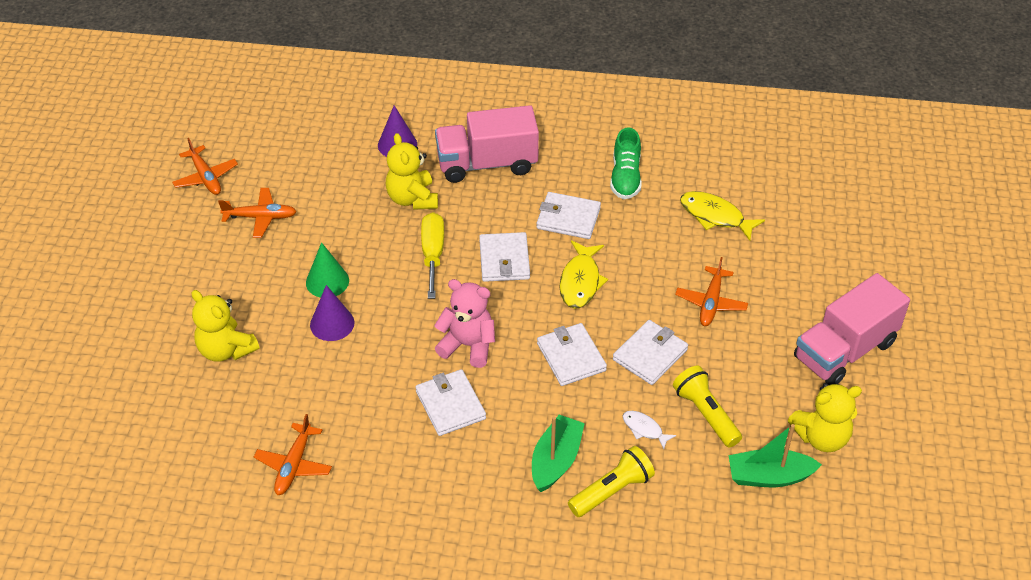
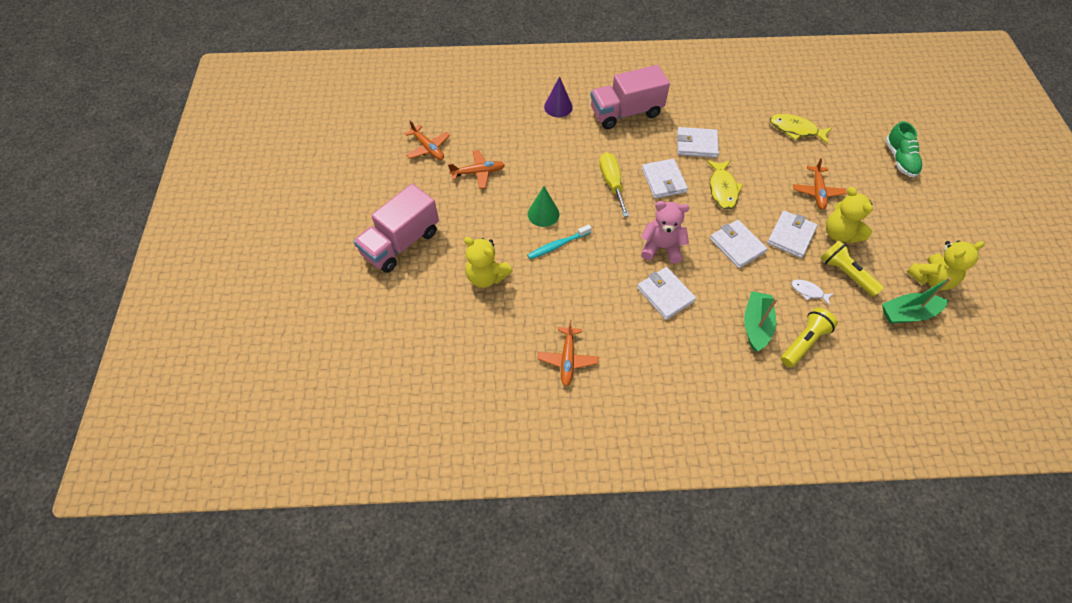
camera: 10 degrees left, 10 degrees up
purple cone [310,285,355,341] -> turquoise toothbrush [527,224,592,259]
yellow teddy bear [386,133,438,210] -> yellow teddy bear moved to [826,187,873,244]
green shoe [610,127,642,199] -> green shoe moved to [885,121,923,177]
pink truck [794,273,910,385] -> pink truck moved to [353,184,439,273]

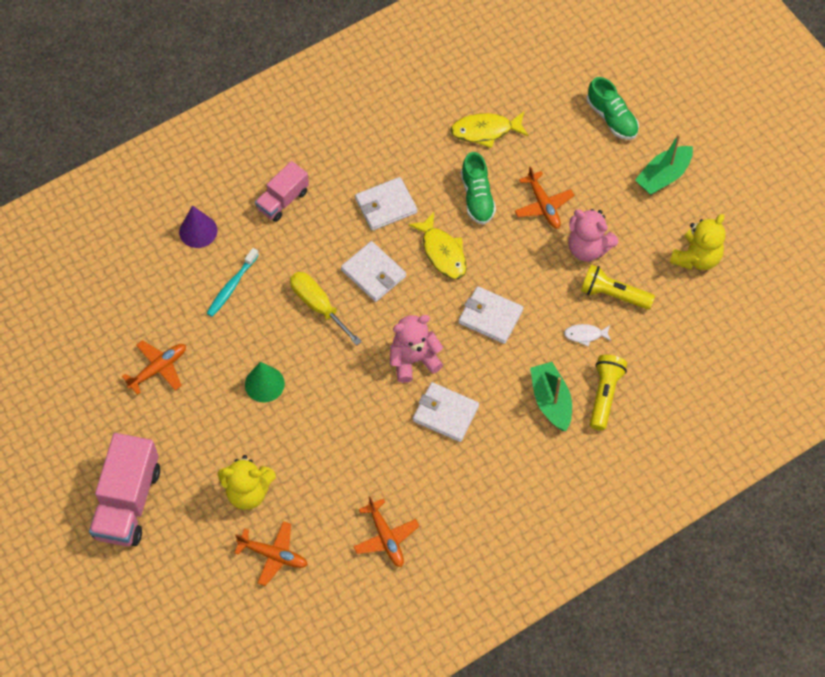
camera: 30 degrees left, 5 degrees up
orange plane [405,120,450,160] -> orange plane moved to [234,521,308,586]
turquoise toothbrush [527,224,592,259] -> turquoise toothbrush moved to [207,248,259,317]
pink truck [590,65,670,129] -> pink truck [255,161,309,222], size x0.60
white wallet [767,211,818,258] -> none
yellow teddy bear [826,187,873,244] -> pink teddy bear [568,209,618,262]
green boat [882,277,951,324] -> green boat moved to [635,134,693,195]
none -> green shoe [461,152,496,225]

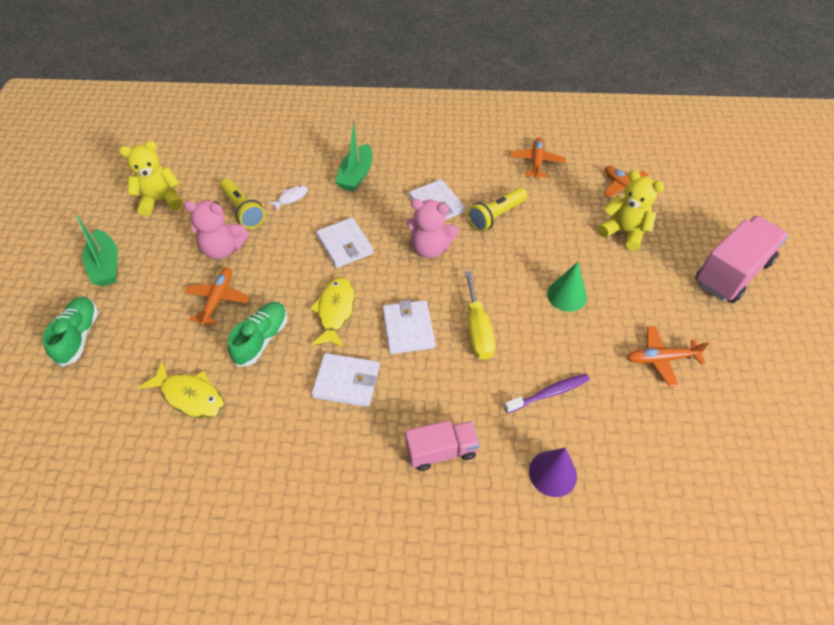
camera: 145 degrees left, 10 degrees down
turquoise toothbrush [207,248,259,317] -> purple toothbrush [504,374,590,413]
white fish [564,324,611,347] -> white fish turned 75 degrees counterclockwise [268,186,308,211]
pink teddy bear [568,209,618,262] -> pink teddy bear turned 120 degrees clockwise [184,201,249,259]
yellow flashlight [590,355,627,430] -> yellow flashlight moved to [468,187,527,231]
green boat [635,134,693,195] -> green boat turned 75 degrees clockwise [73,210,118,286]

